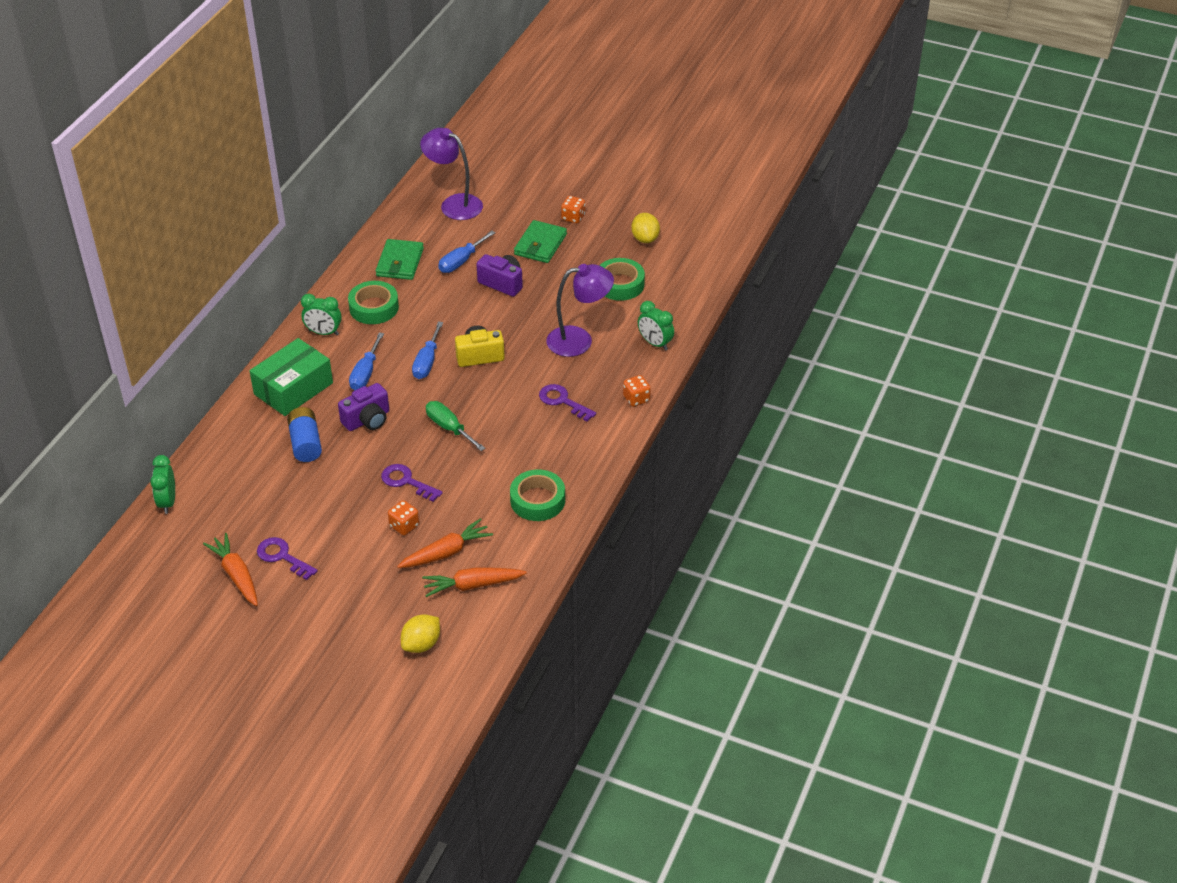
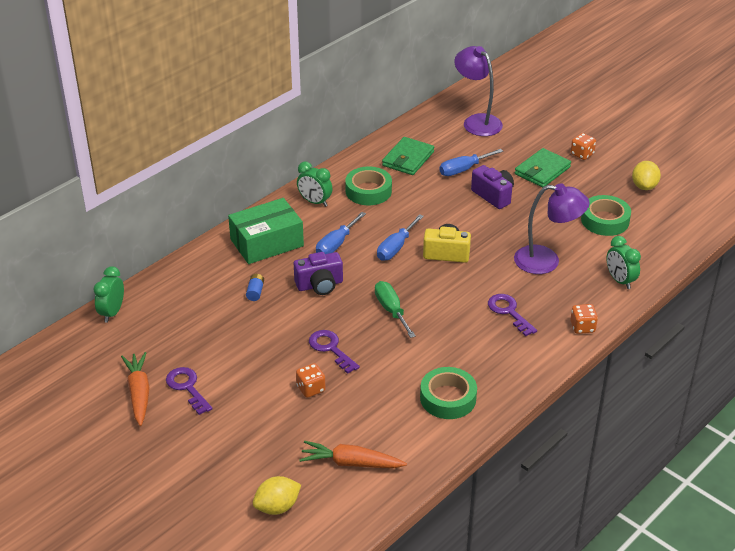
camera: 20 degrees right, 5 degrees down
blue battery [287,407,322,462] -> blue battery [246,274,264,301], size x0.53
orange carrot [397,518,493,568] -> none

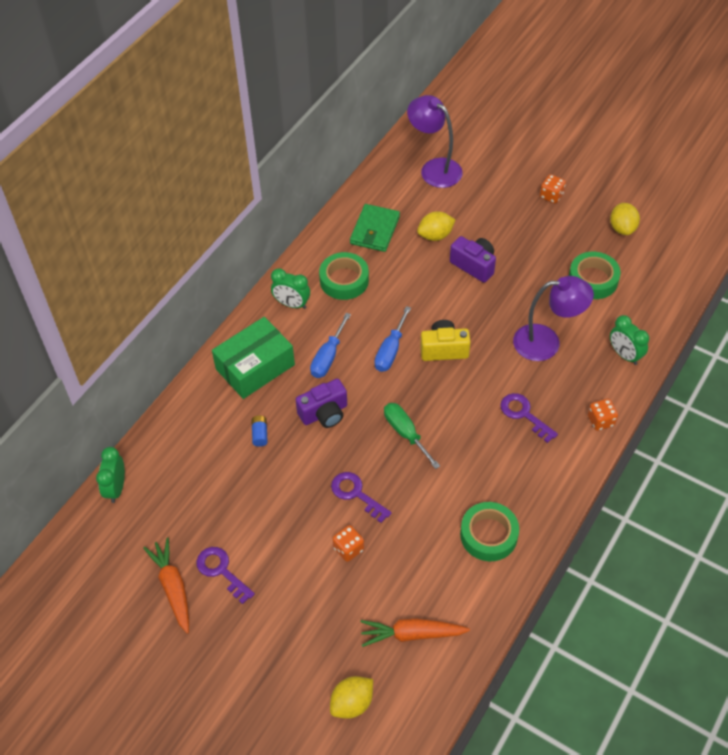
camera: 10 degrees left, 15 degrees up
blue screwdriver [439,149,503,176] -> yellow lemon [417,211,456,241]
green wallet [515,148,571,188] -> none

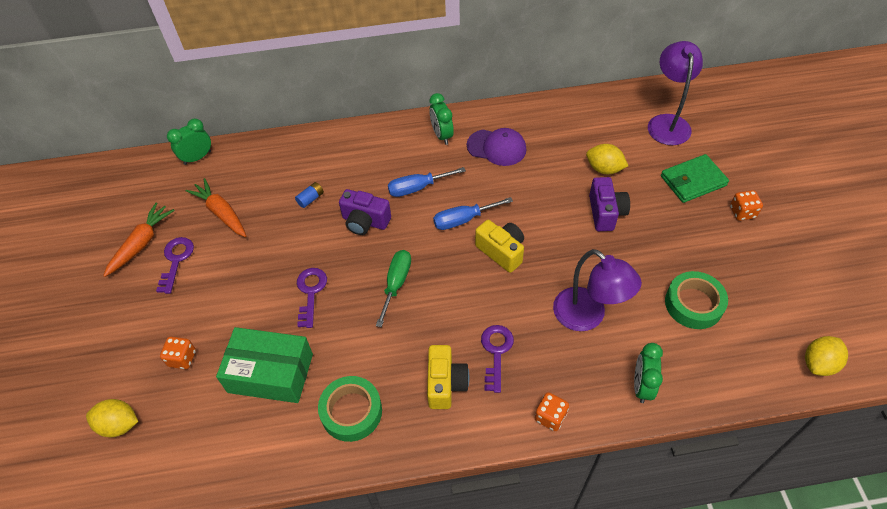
camera: 50 degrees right, 0 degrees up
green box [212,317,295,399] -> green box moved to [216,327,313,403]
green tape [319,252,369,300] -> purple cap [467,128,526,166]
orange dice [333,525,364,562] -> orange dice moved to [160,337,196,369]
green wallet [350,204,400,252] -> green wallet moved to [661,154,729,203]
orange carrot [361,619,470,647] -> orange carrot moved to [186,178,246,237]
yellow lemon [610,203,640,235] -> yellow lemon moved to [805,336,848,376]
none -> yellow camera [427,345,469,409]

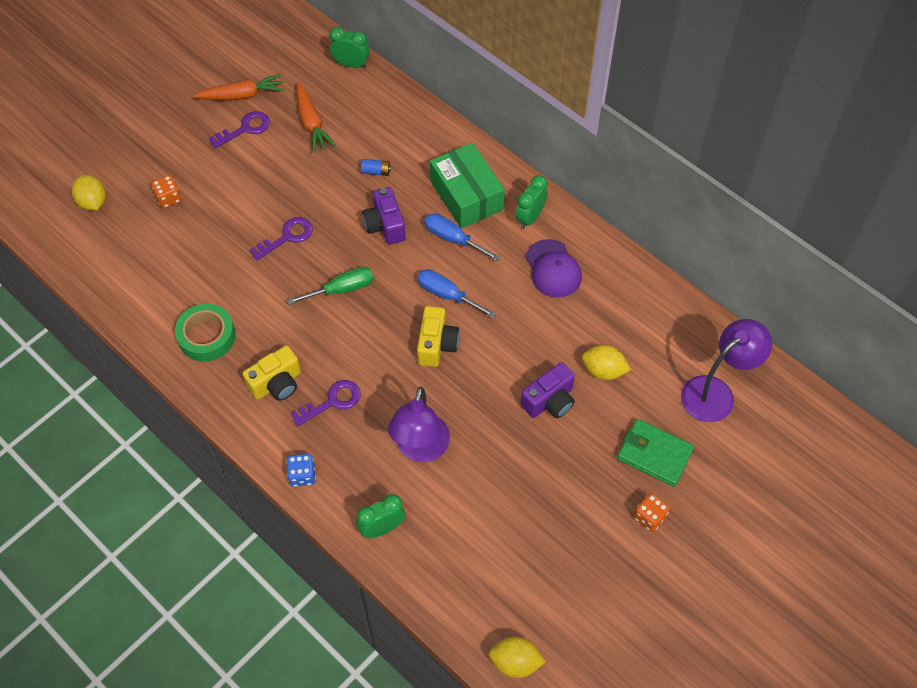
camera: 50 degrees right, 5 degrees up
orange carrot [186,178,246,237] -> orange carrot turned 150 degrees clockwise [296,82,336,153]
green box [216,327,313,403] -> green box moved to [430,143,505,228]
orange dice [535,392,569,431] -> blue dice [286,454,316,487]
yellow lemon [586,144,628,174] -> yellow lemon turned 60 degrees counterclockwise [582,345,631,380]
green tape [665,271,728,329] -> none

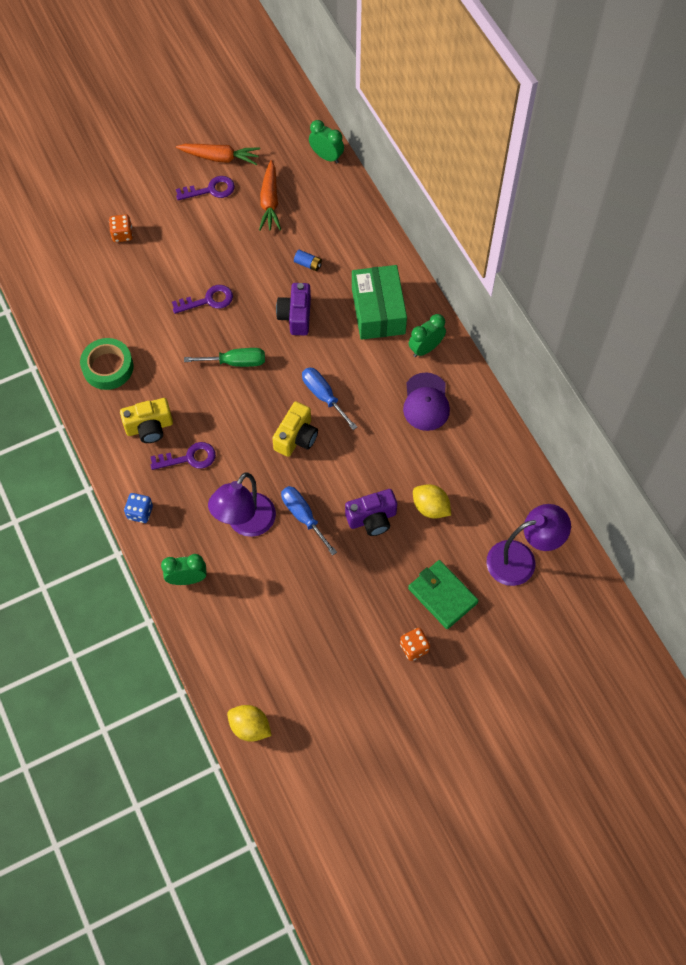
camera: 20 degrees right, 5 degrees up
yellow lemon [72,175,106,211] -> none
blue screwdriver [424,213,501,261] -> blue screwdriver moved to [281,486,337,556]

